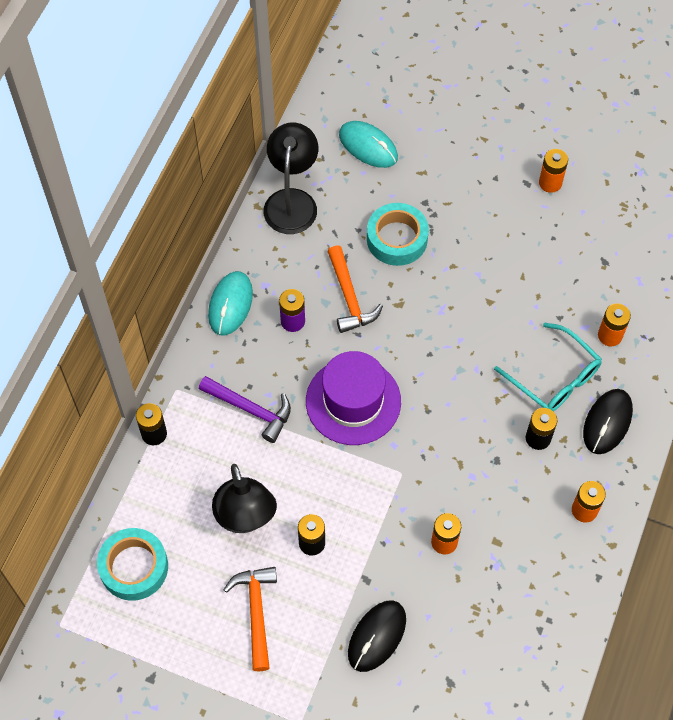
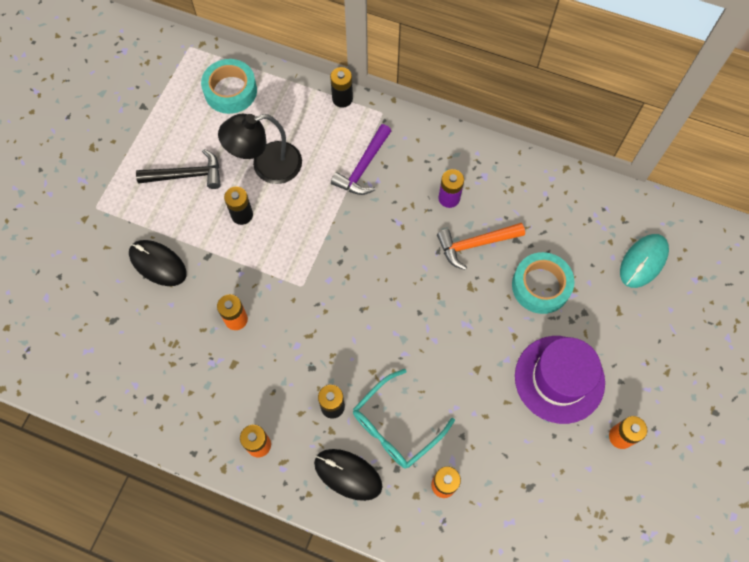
camera: 90 degrees right, 5 degrees up
turquoise mouse [208,271,253,335] -> none
orange hammer [224,567,277,671] -> black hammer [136,149,221,189]
black lamp [264,123,318,234] -> none
purple hat [306,351,401,445] -> purple hat moved to [515,336,605,424]

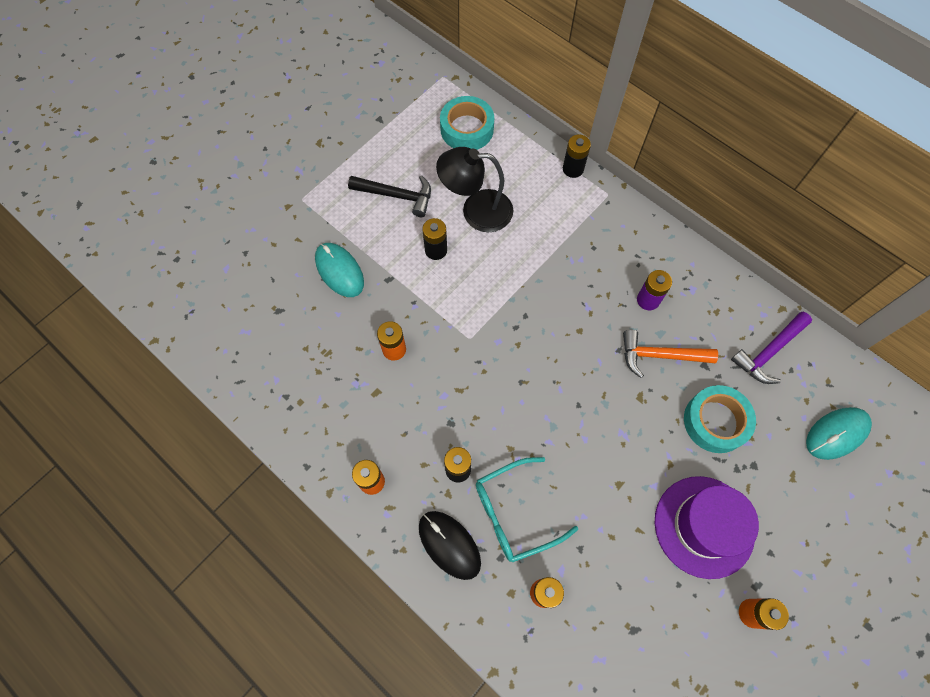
camera: 20 degrees right, 0 degrees up
black mouse [129,240,187,286] -> turquoise mouse [315,243,364,297]
purple hammer [331,124,391,195] -> purple hammer moved to [731,312,812,384]

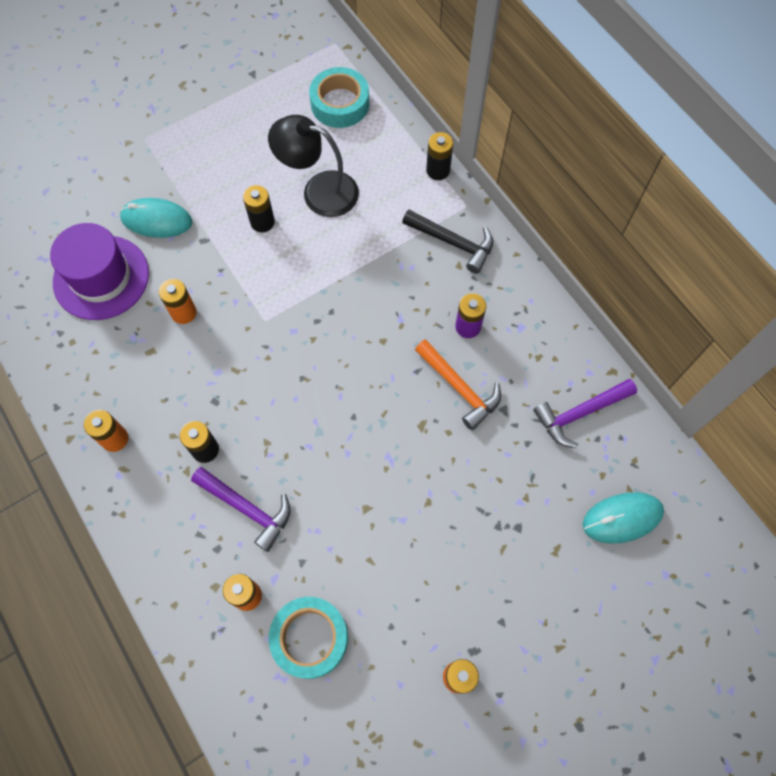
camera: 15 degrees right, 0 degrees up
turquoise mouse [315,243,364,297] -> turquoise mouse turned 60 degrees counterclockwise [120,198,192,238]
black hammer [348,175,431,217] -> black hammer moved to [402,210,493,274]
black mouse [419,511,481,580] -> none
turquoise glasses [476,457,579,562] -> purple hammer [191,467,291,552]
orange hammer [623,330,718,378] -> orange hammer turned 150 degrees counterclockwise [415,339,501,430]
purple hat [655,476,759,579] -> purple hat moved to [50,223,149,320]
turquoise tape [684,385,756,453] -> turquoise tape moved to [269,597,348,679]

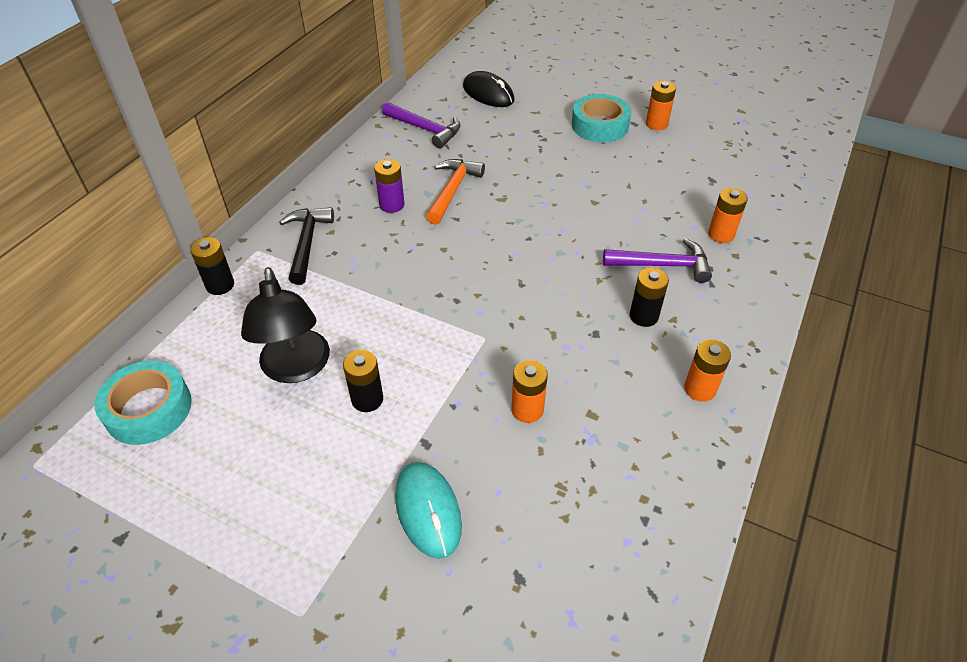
camera: 120 degrees left, 20 degrees down
purple hat [50,223,149,320] -> none
purple hammer [191,467,291,552] -> purple hammer turned 90 degrees clockwise [603,238,712,283]
turquoise tape [269,597,348,679] -> turquoise tape moved to [572,94,631,142]
turquoise mouse [583,492,664,544] -> black mouse [463,71,515,107]

